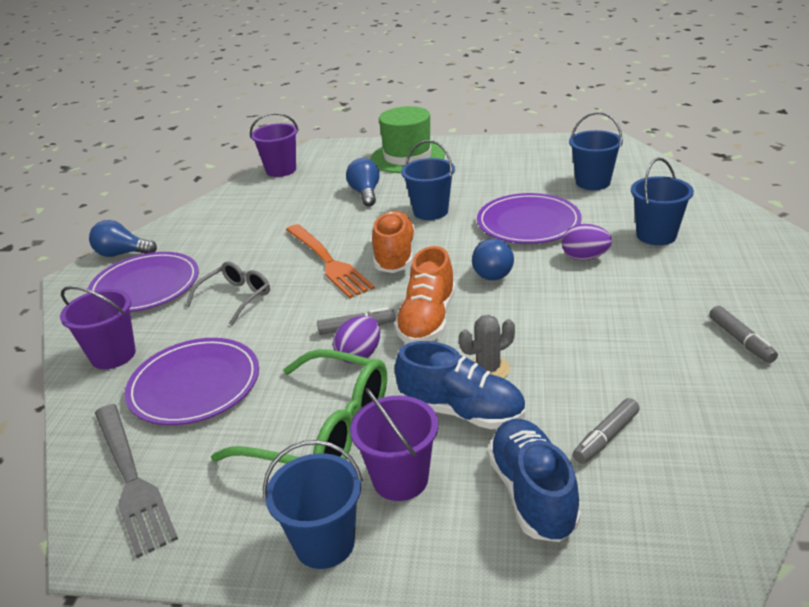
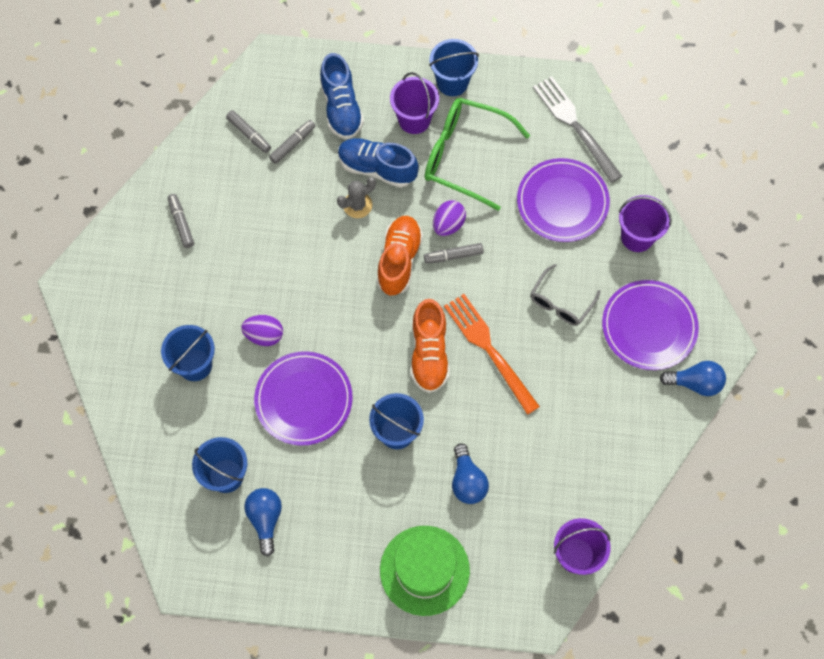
camera: 175 degrees right, 35 degrees up
blue light bulb [472,239,514,280] -> blue light bulb moved to [244,488,282,556]
none -> grey marker [226,110,271,153]

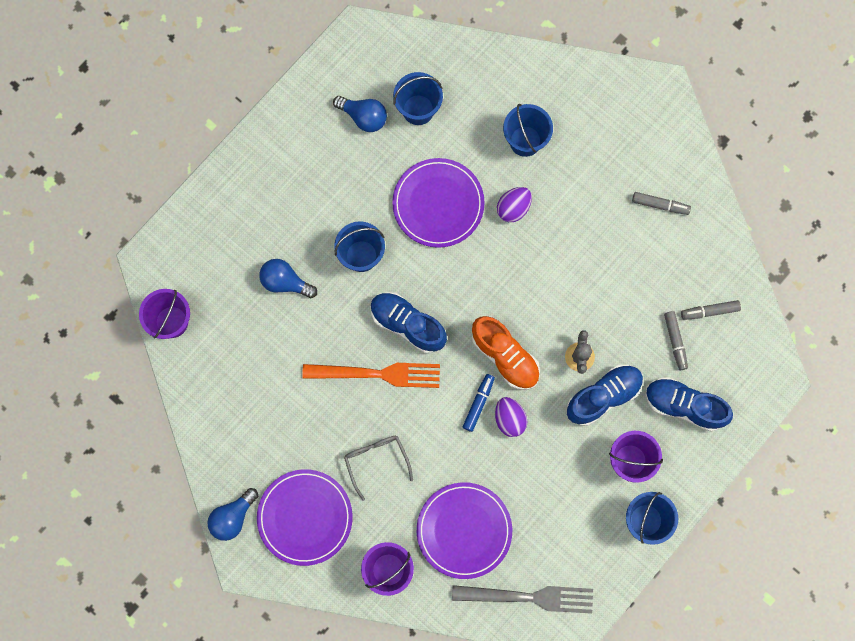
camera: 125 degrees right, 10 degrees up
green hat [380,526,470,616] -> none
orange shoe [411,299,450,393] -> blue shoe [371,292,447,354]
grey marker [424,243,484,264] -> blue marker [463,374,495,432]
green glasses [425,98,530,211] -> none

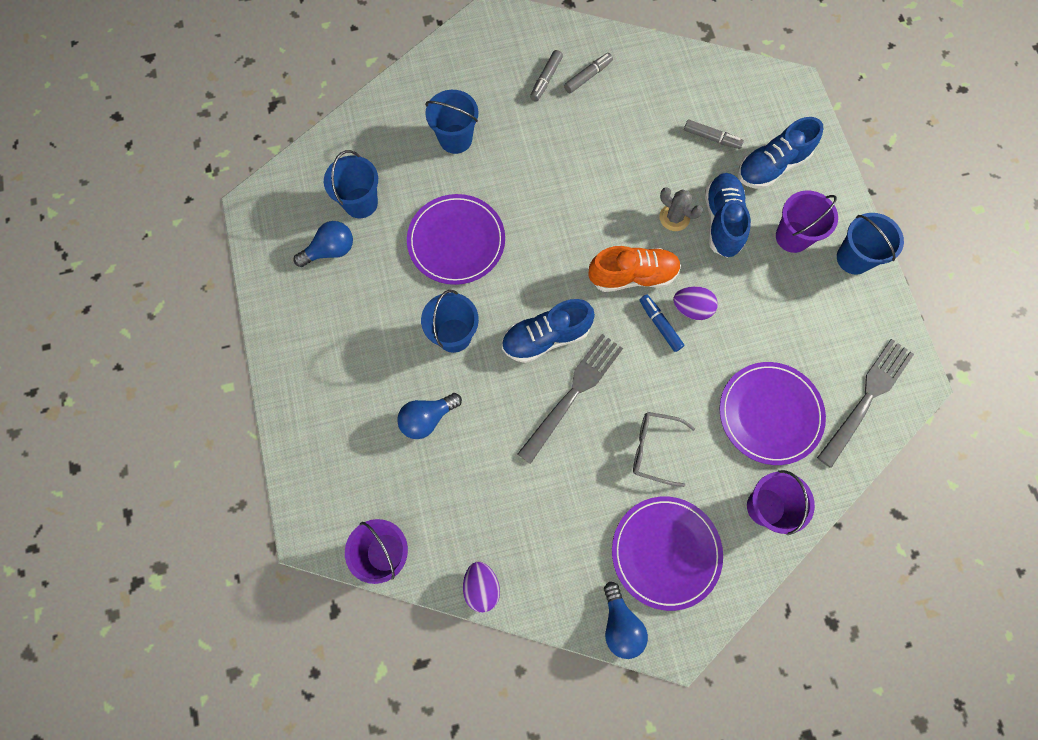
camera: 55 degrees left, 5 degrees down
orange fork [302,363,440,388] -> grey fork [517,334,623,464]
purple egg [497,187,532,222] -> purple egg moved to [463,562,500,613]
grey marker [681,300,741,320] -> grey marker moved to [530,50,563,101]

